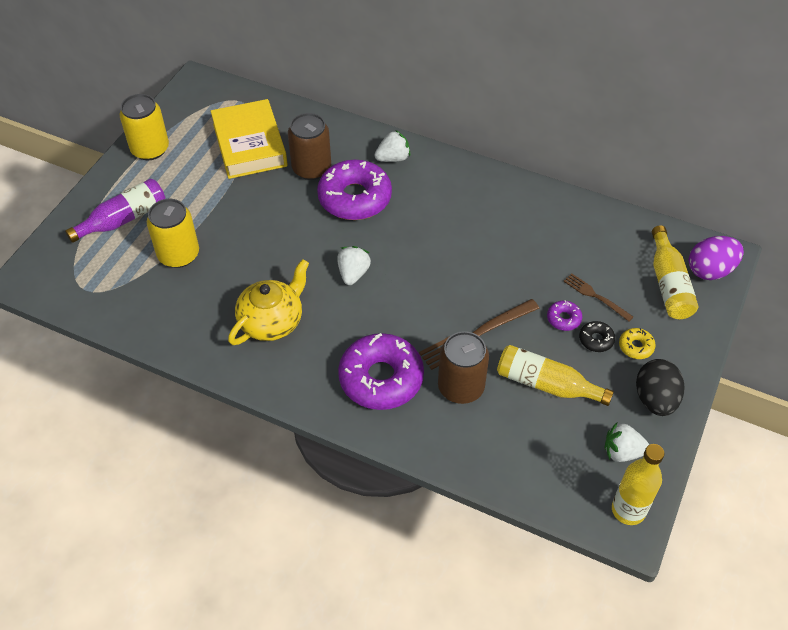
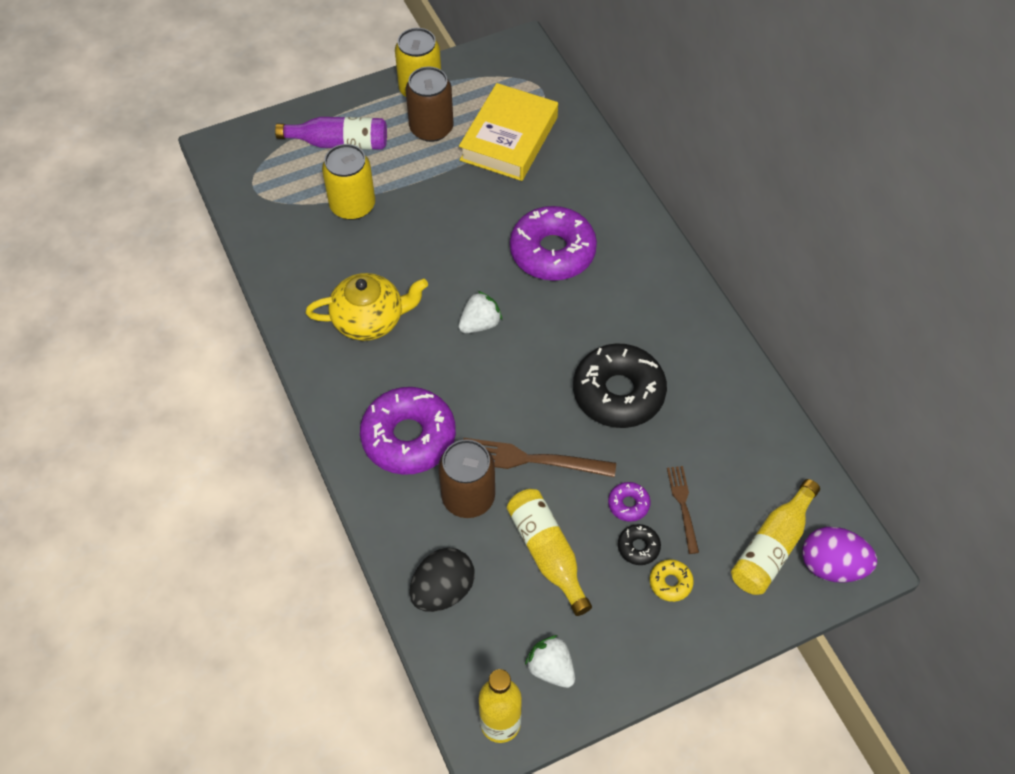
camera: 40 degrees right, 5 degrees up
brown can [288,113,331,180] -> brown can moved to [406,67,454,142]
white strawberry [375,130,410,162] -> none
black egg [636,359,684,416] -> black egg moved to [410,548,475,612]
none -> black donut [573,343,667,428]

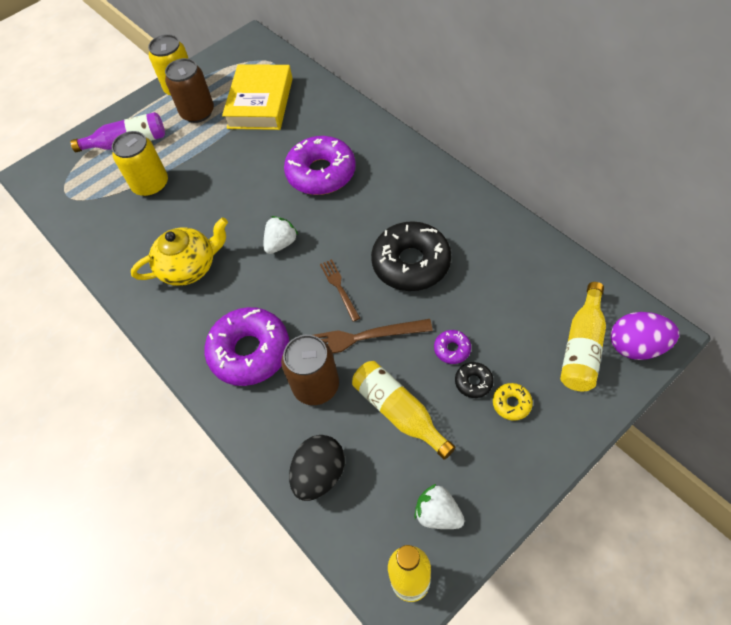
camera: 10 degrees left, 0 degrees up
brown fork [667,466,699,554] -> brown fork moved to [320,259,360,322]

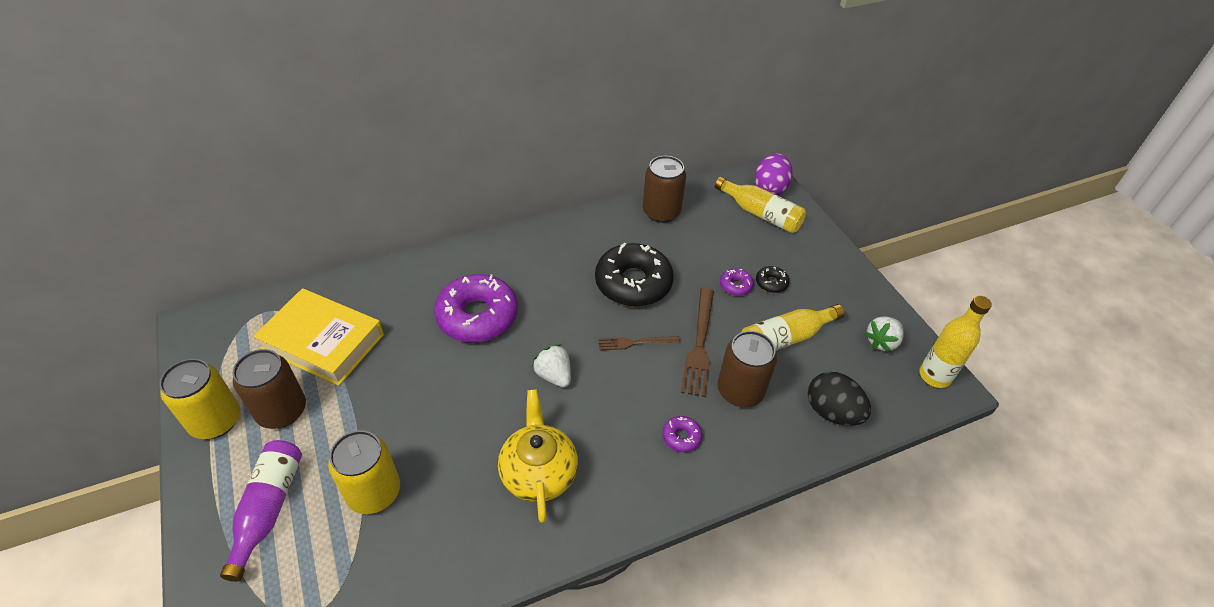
camera: 80 degrees left, 10 degrees down
purple donut [204,307,289,386] -> purple donut [662,416,702,452], size x0.43
yellow donut [493,383,533,421] -> none
none -> brown can [643,156,686,223]

